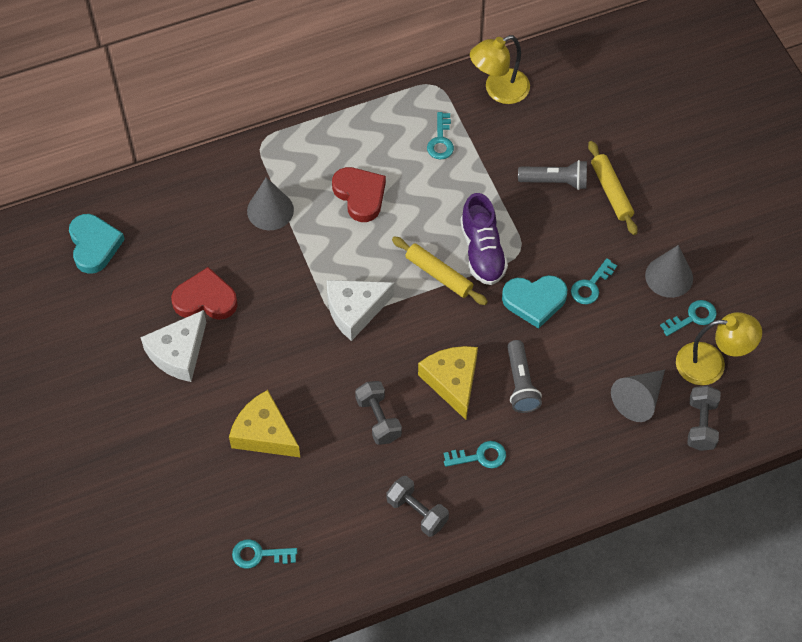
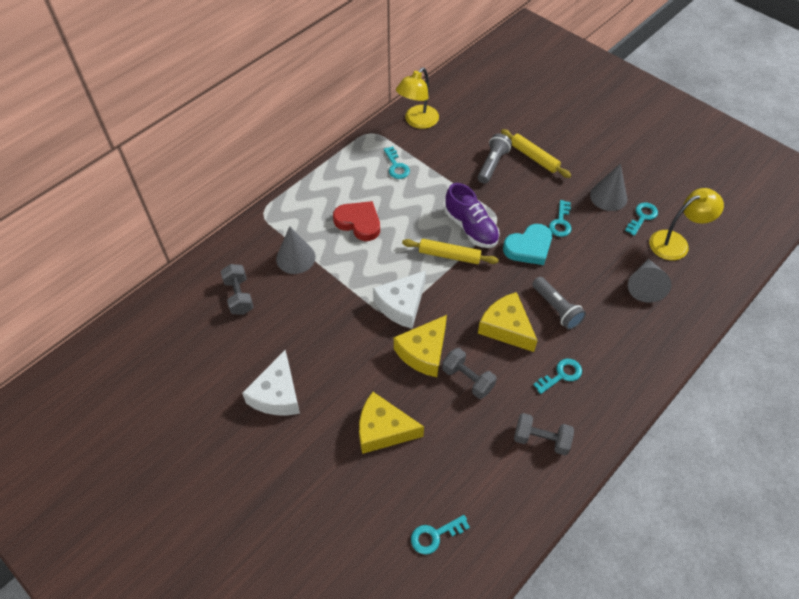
camera: 25 degrees left, 5 degrees down
turquoise heart [69,214,125,274] -> none
red heart [171,267,238,320] -> none
grey flashlight [518,160,587,190] -> grey flashlight turned 45 degrees counterclockwise [478,133,512,184]
grey dumbbell [687,385,721,451] -> grey dumbbell moved to [221,264,254,315]
none -> yellow cheese [394,315,447,377]

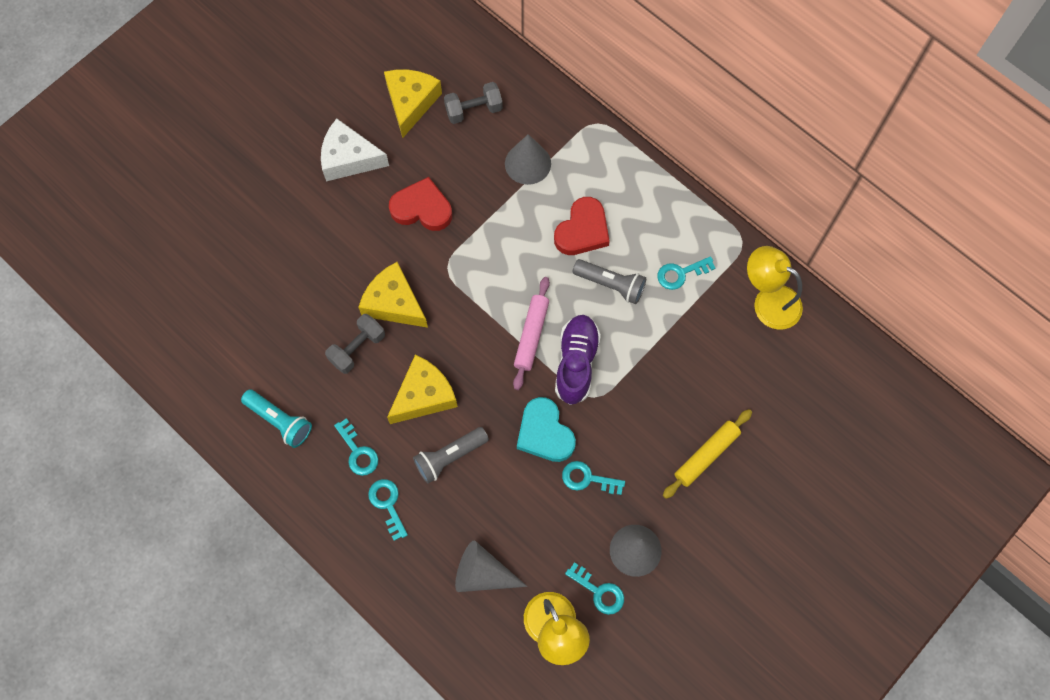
camera: 90 degrees right, 15 degrees up
yellow cheese [359,392,424,454] -> yellow cheese moved to [384,69,442,138]
white cheese [373,270,426,329] -> none
yellow rolling pin [402,239,499,264] -> pink rolling pin [513,277,550,390]
turquoise key [411,515,470,555] -> turquoise key moved to [368,479,408,541]
purple shoe [445,183,500,248] -> purple shoe turned 135 degrees clockwise [555,315,601,405]
grey flashlight [478,133,512,184] -> grey flashlight moved to [572,259,646,304]
grey dumbbell [514,413,574,455] -> turquoise flashlight [241,389,312,448]
none -> red heart [389,177,452,231]

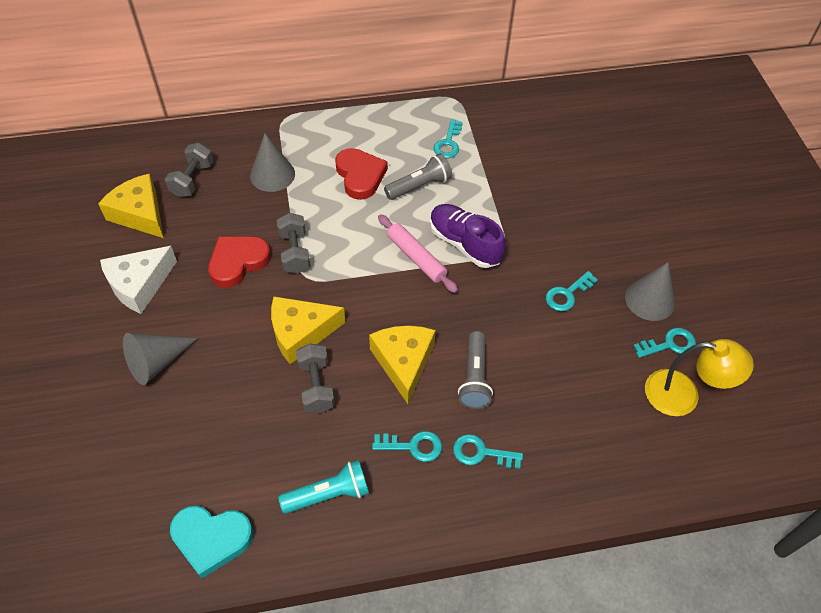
camera: 55 degrees left, 15 degrees down
grey cone [455,540,527,592] -> grey cone moved to [123,333,198,385]
turquoise heart [517,397,576,462] -> turquoise heart moved to [170,506,253,579]
yellow rolling pin [663,409,752,499] -> none
yellow lamp [747,246,803,330] -> none
none -> grey dumbbell [277,213,311,274]

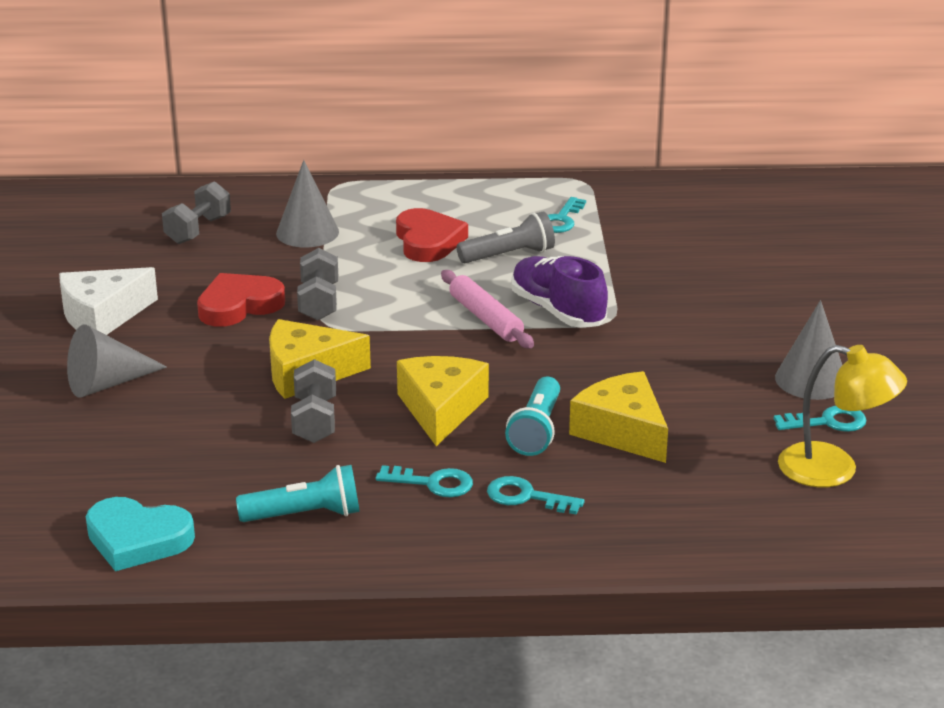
camera: 10 degrees right, 25 degrees down
yellow cheese [98,173,164,238] -> yellow cheese moved to [569,371,668,463]
grey flashlight [458,331,493,409] -> turquoise flashlight [505,377,560,456]
turquoise key [546,271,598,311] -> none

